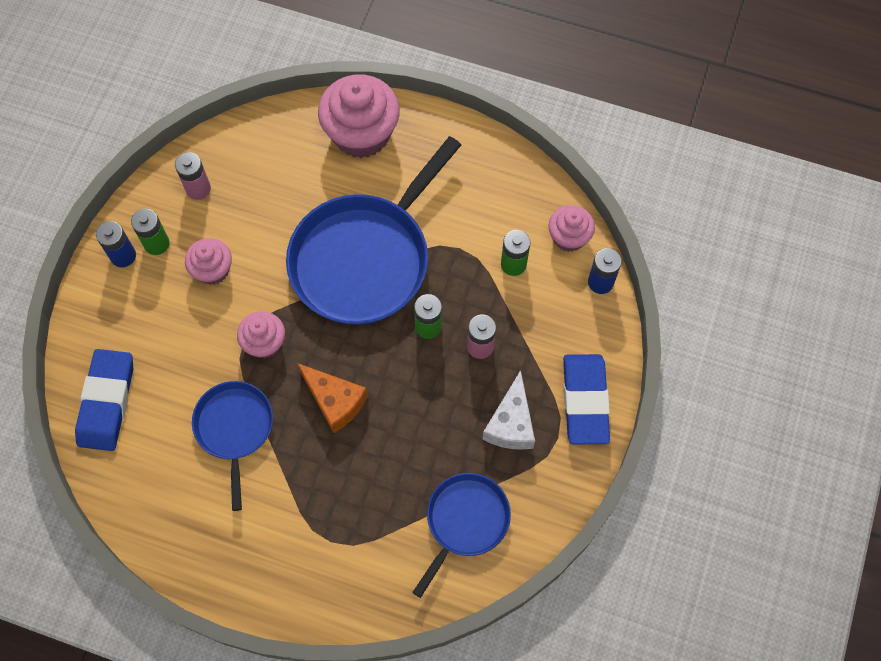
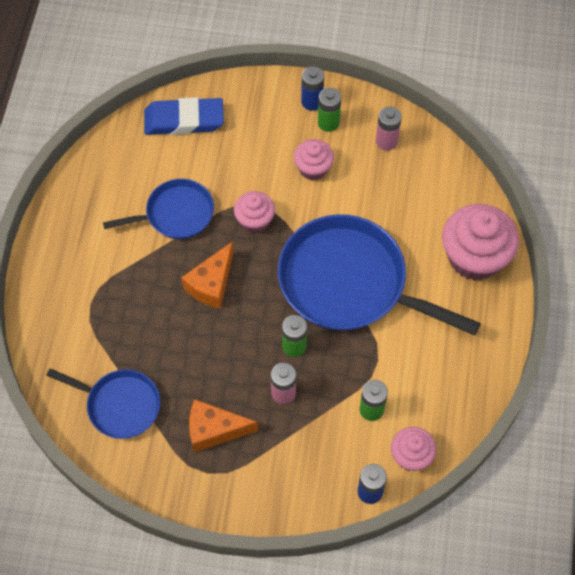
camera: 80 degrees right, 5 degrees down
white cheese [482,370,535,450] -> orange cheese [189,399,258,452]
blue eraser [563,354,610,445] -> none

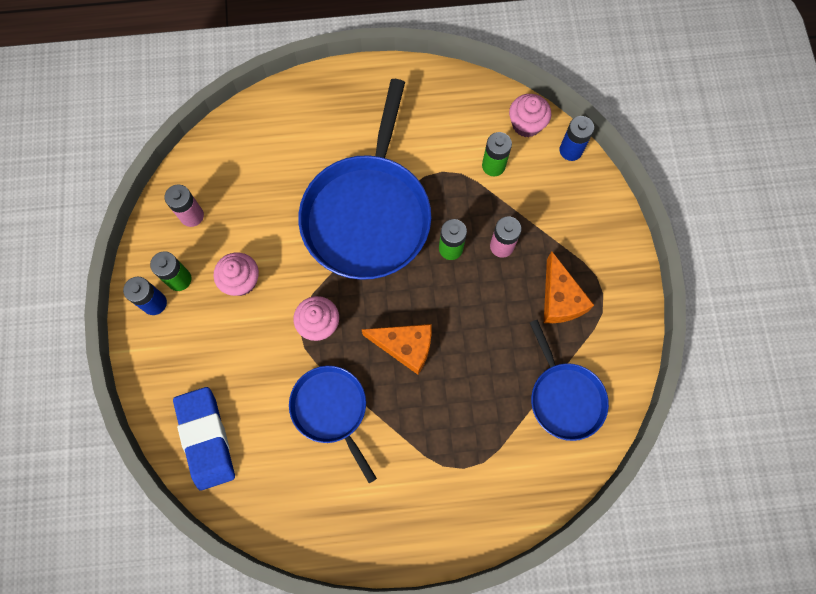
camera: 105 degrees left, 10 degrees up
blue pan [46,368,160,439] -> blue pan turned 150 degrees clockwise [530,320,609,441]
pink cupcake [442,204,519,281] -> none

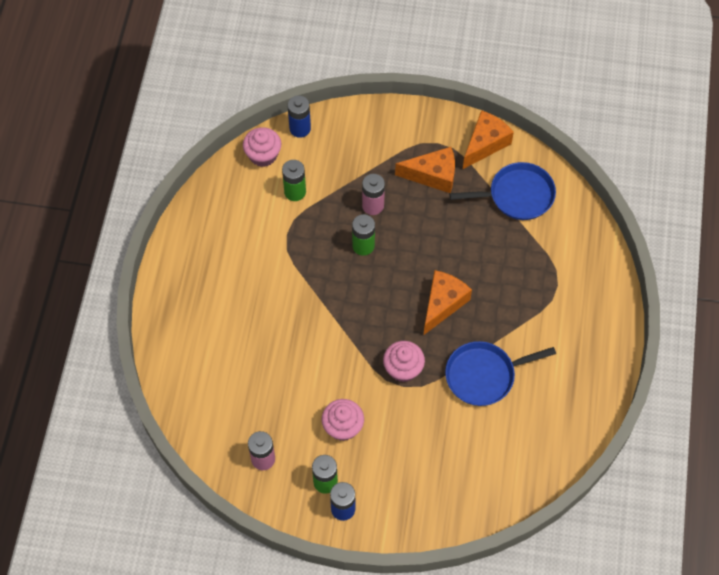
camera: 75 degrees left, 10 degrees down
blue eraser [173,387,235,490] -> none
blue pan [298,79,431,280] -> none
none -> orange cheese [463,110,514,169]

